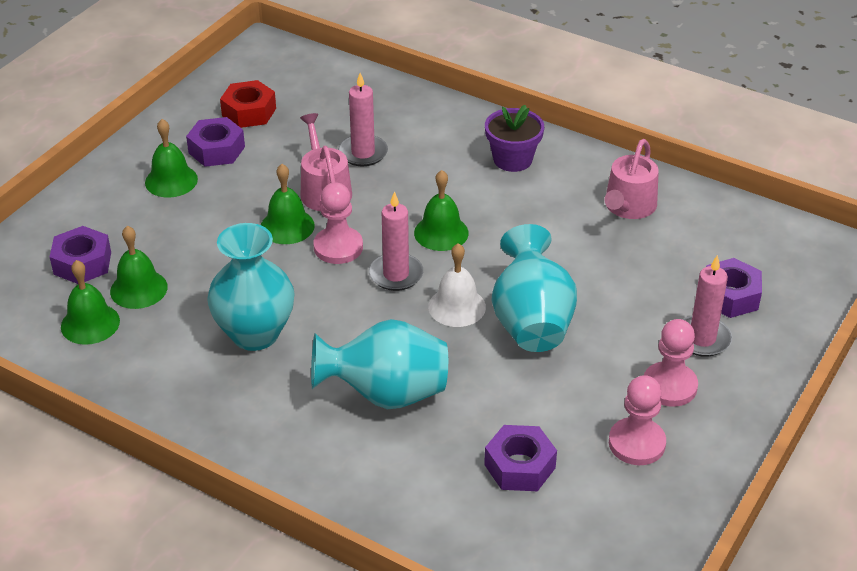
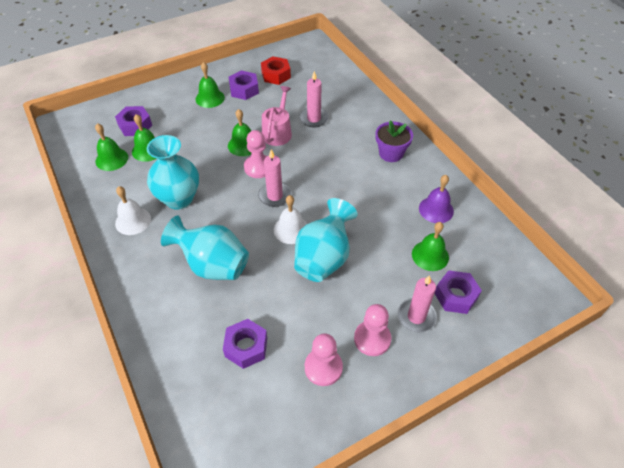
camera: 30 degrees right, 10 degrees up
green bell [414,170,469,251] -> green bell moved to [412,222,449,271]
pink watering can [604,139,659,219] -> purple bell [419,175,454,223]
none -> white bell [115,186,151,235]

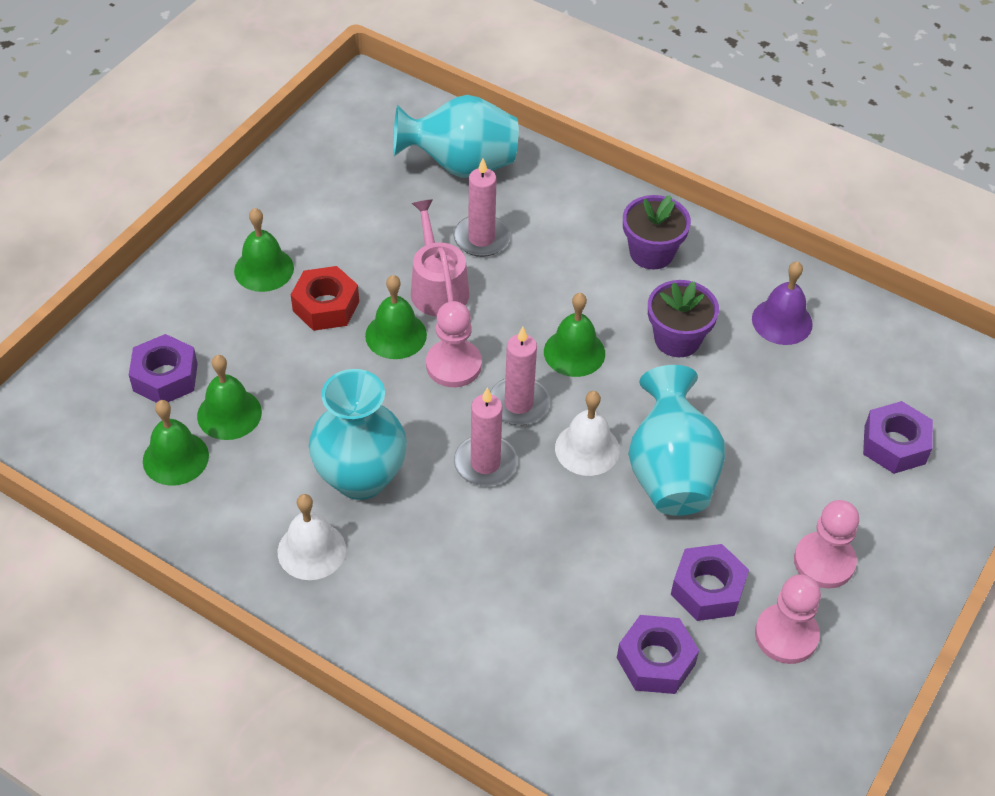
camera: 30 degrees left, 0 degrees up
turquoise vase [161,216,249,280] -> turquoise vase moved to [393,95,519,178]
purple nut [229,70,259,100] -> purple nut moved to [671,544,749,621]
red nut [261,56,291,85] -> red nut moved to [291,266,359,331]
pink candle [398,275,437,333] -> pink candle moved to [454,388,517,486]
green bell [412,222,449,271] -> green bell moved to [544,293,605,377]
none -> purple flower pot [648,280,719,357]

